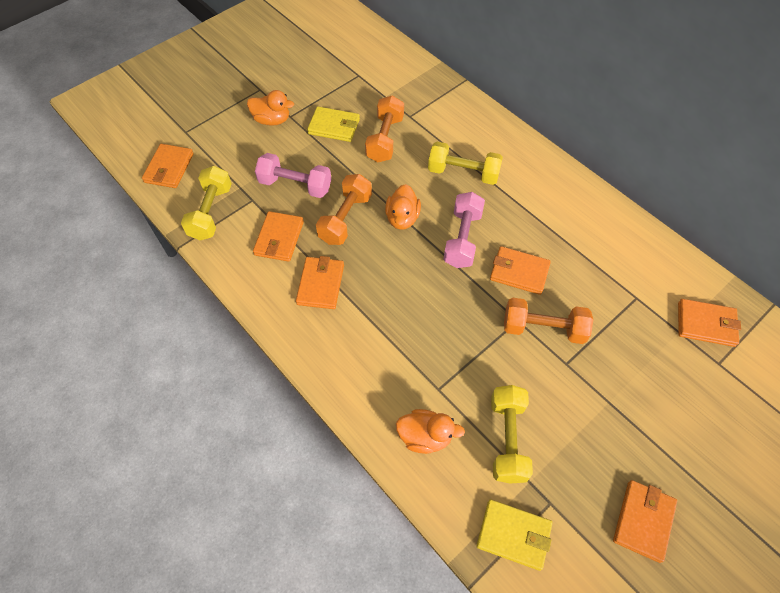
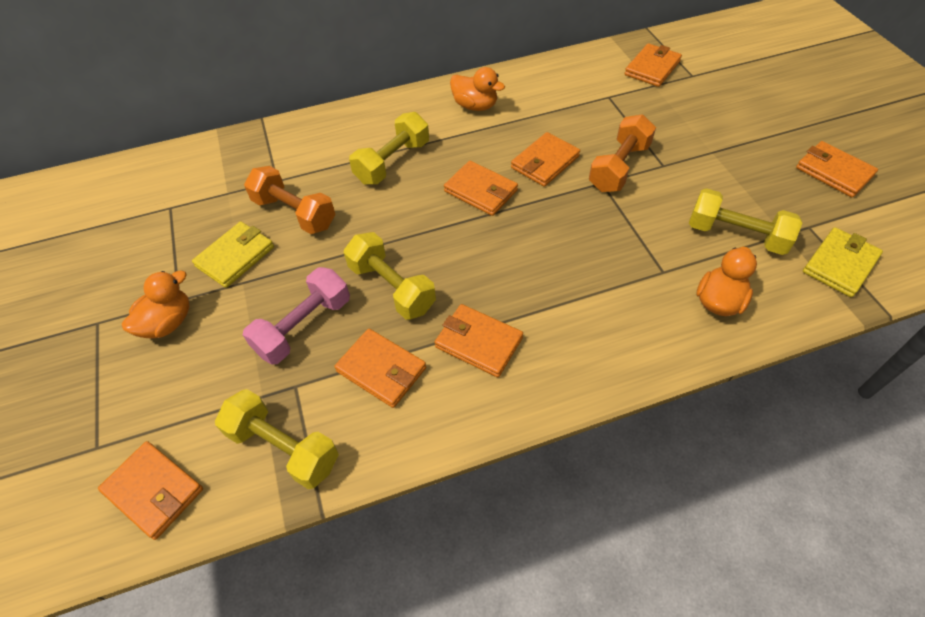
camera: 65 degrees left, 5 degrees down
orange dumbbell [316,174,372,245] -> yellow dumbbell [344,232,436,320]
orange duck [385,184,421,230] -> orange duck moved to [450,67,505,111]
pink dumbbell [443,192,485,268] -> orange wallet [444,161,518,216]

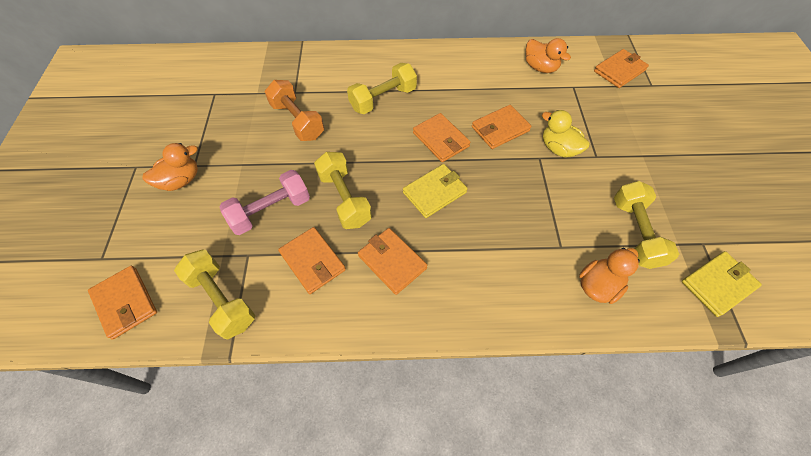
camera: 15 degrees right, 5 degrees up
yellow wallet [192,222,274,288] -> yellow wallet moved to [403,164,468,218]
orange duck [450,67,505,111] -> orange duck moved to [526,38,571,73]
orange dumbbell [589,114,656,192] -> yellow duck [542,110,590,158]
yellow dumbbell [689,188,802,255] -> yellow dumbbell turned 45 degrees clockwise [614,181,679,269]
orange wallet [796,141,878,197] -> none

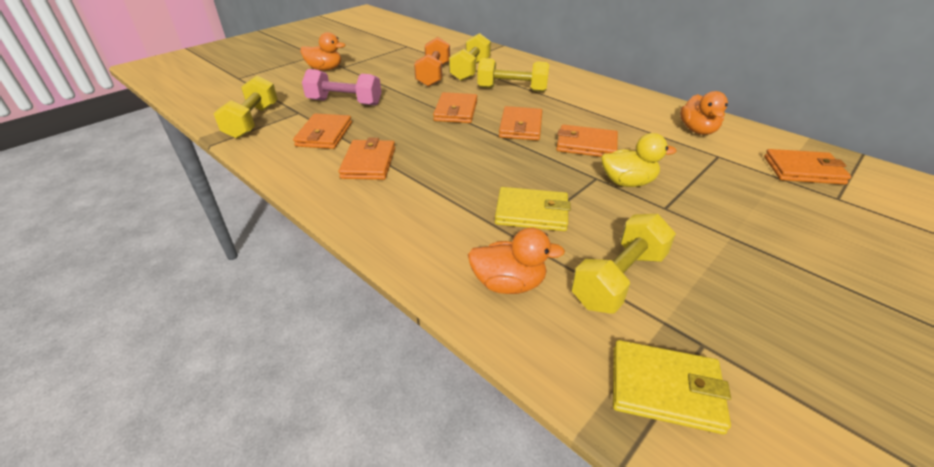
camera: 45 degrees right, 20 degrees down
orange wallet [88,266,157,340] -> orange wallet moved to [433,92,477,123]
yellow dumbbell [314,152,372,229] -> yellow dumbbell moved to [449,33,491,81]
yellow wallet [403,164,468,218] -> yellow wallet moved to [495,187,571,231]
yellow duck [542,110,590,158] -> yellow duck turned 90 degrees clockwise [601,133,677,187]

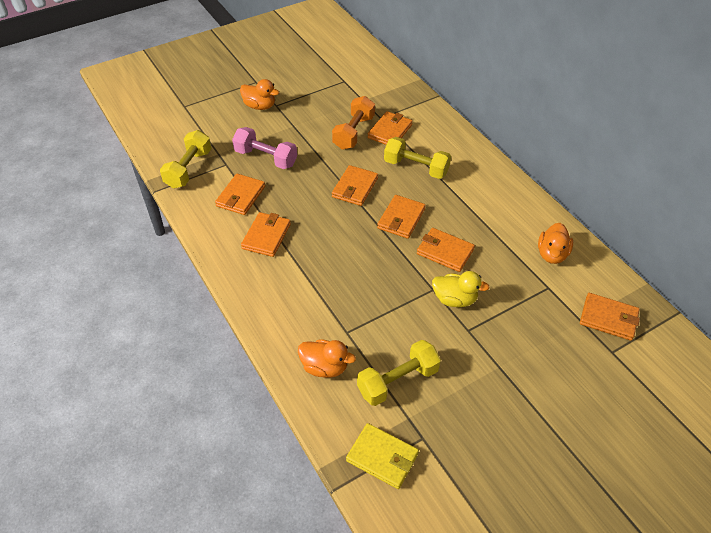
camera: 15 degrees right, 10 degrees up
yellow dumbbell [449,33,491,81] -> orange wallet [368,111,413,145]
yellow wallet [495,187,571,231] -> none

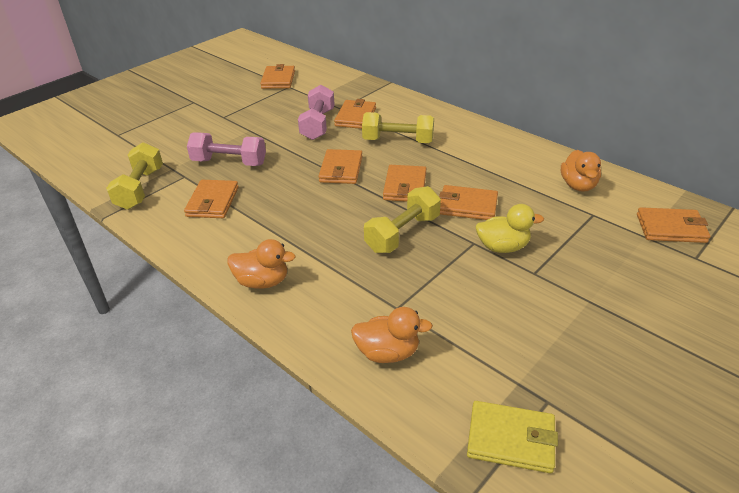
camera: 15 degrees left, 10 degrees down
orange duck [240,79,279,110] -> orange duck moved to [228,239,296,289]
orange wallet [241,212,291,257] -> orange wallet moved to [260,64,295,89]
orange dumbbell [332,96,375,150] -> pink dumbbell [298,85,335,140]
yellow dumbbell [357,340,441,406] -> yellow dumbbell moved to [364,186,441,253]

